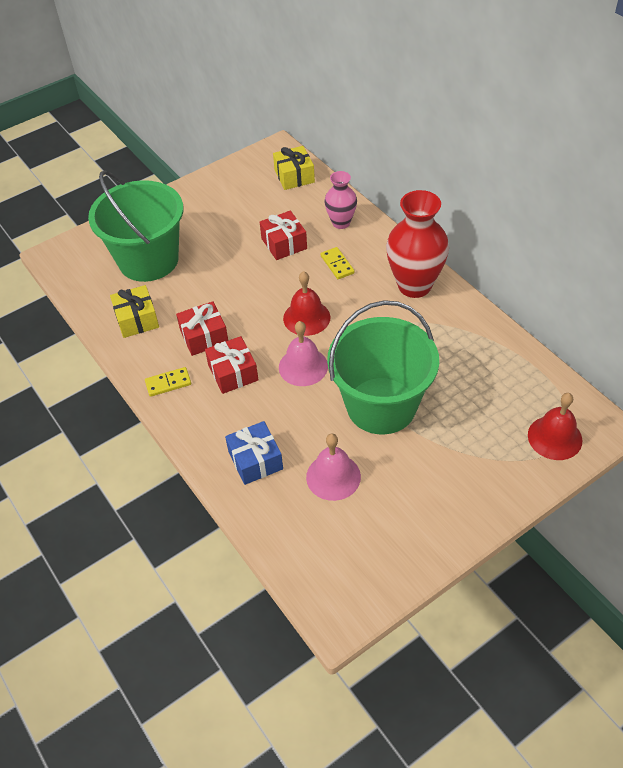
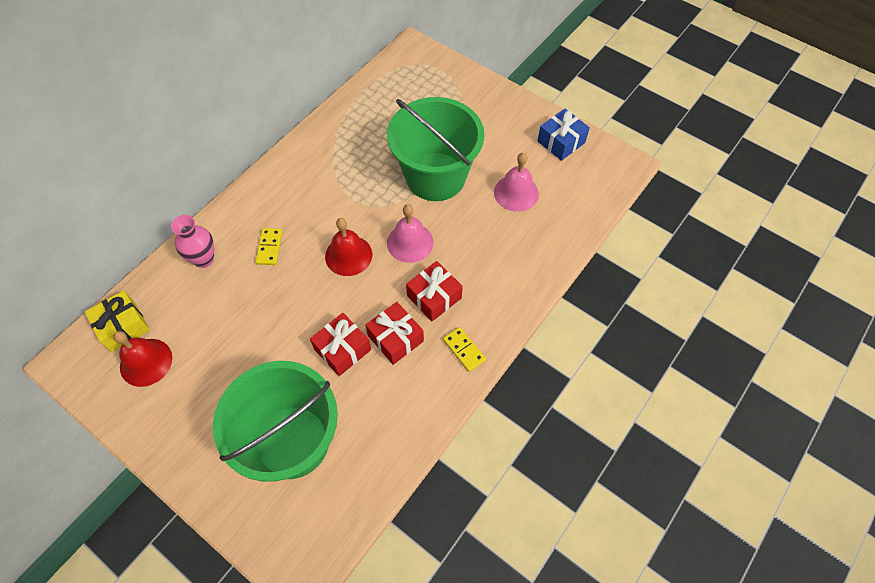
camera: 110 degrees left, 10 degrees up
yellow gift [110,285,159,338] -> none
blue gift [225,421,283,485] -> blue gift moved to [538,109,590,161]
red gift [260,211,307,260] -> red gift moved to [310,313,371,376]
yellow domino [321,247,355,279] -> yellow domino turned 45 degrees counterclockwise [256,228,282,265]
red vase [386,190,449,298] -> none
red bell [528,393,582,460] -> red bell moved to [113,331,172,387]

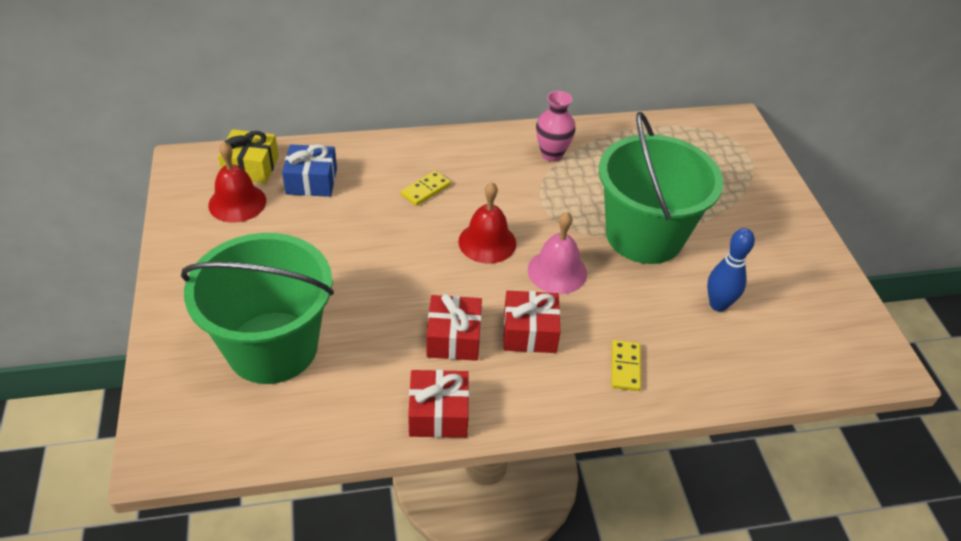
camera: 40 degrees right, 15 degrees down
pink vase [171,215,214,268] -> pink vase moved to [536,91,576,162]
red gift [310,313,371,376] -> red gift moved to [408,370,469,438]
yellow domino [443,327,486,372] -> yellow domino moved to [611,340,641,391]
pink bell [494,153,539,212] -> blue bowling pin [707,228,755,312]
blue gift [538,109,590,161] -> blue gift moved to [282,144,337,197]

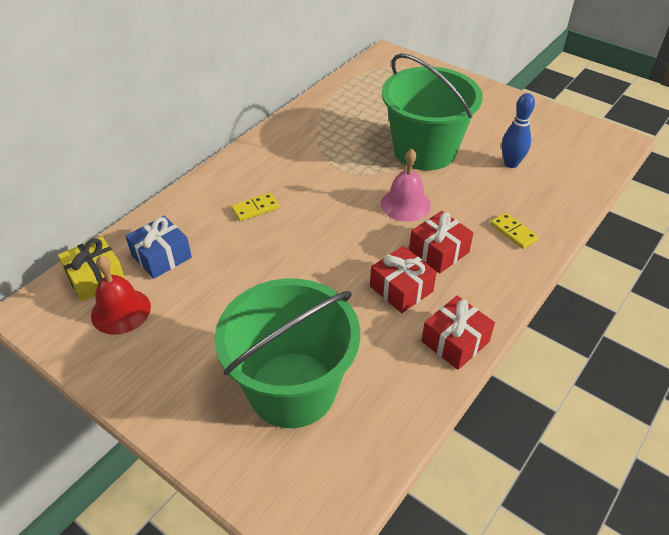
camera: 40 degrees left, 0 degrees up
yellow domino [401,171,451,206] -> yellow domino turned 60 degrees clockwise [231,193,279,221]
red bell [458,182,516,264] -> none
pink vase [536,91,576,162] -> none

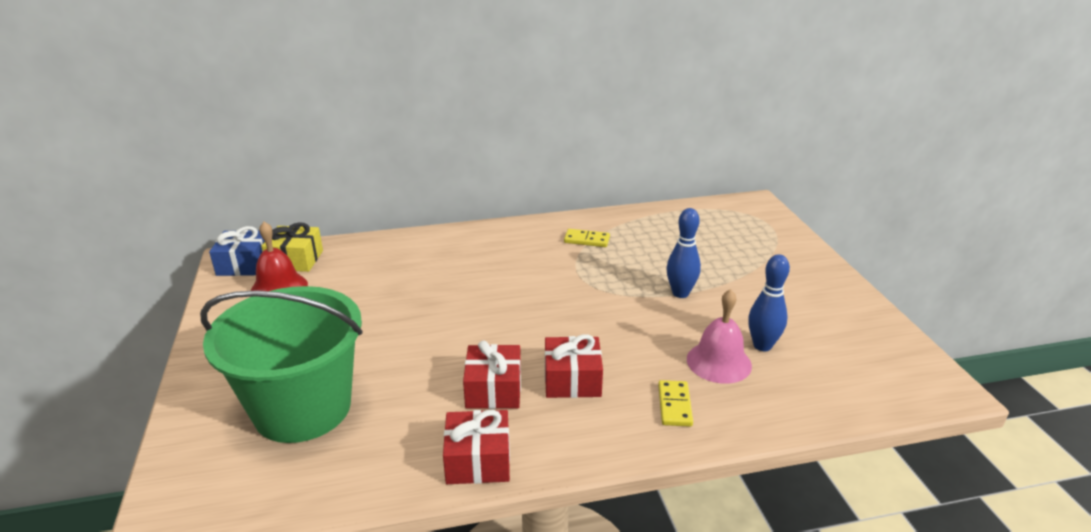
camera: 40 degrees right, 15 degrees down
blue gift [125,216,192,279] -> blue gift moved to [209,226,265,276]
yellow domino [231,193,279,221] -> yellow domino moved to [564,229,610,247]
pink bell [381,148,431,222] -> pink bell moved to [687,289,752,384]
green bucket [382,53,483,170] -> blue bowling pin [666,208,701,298]

